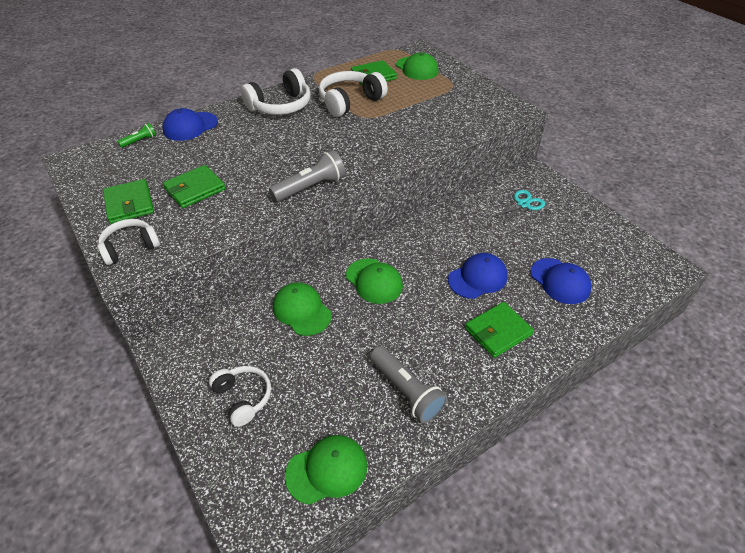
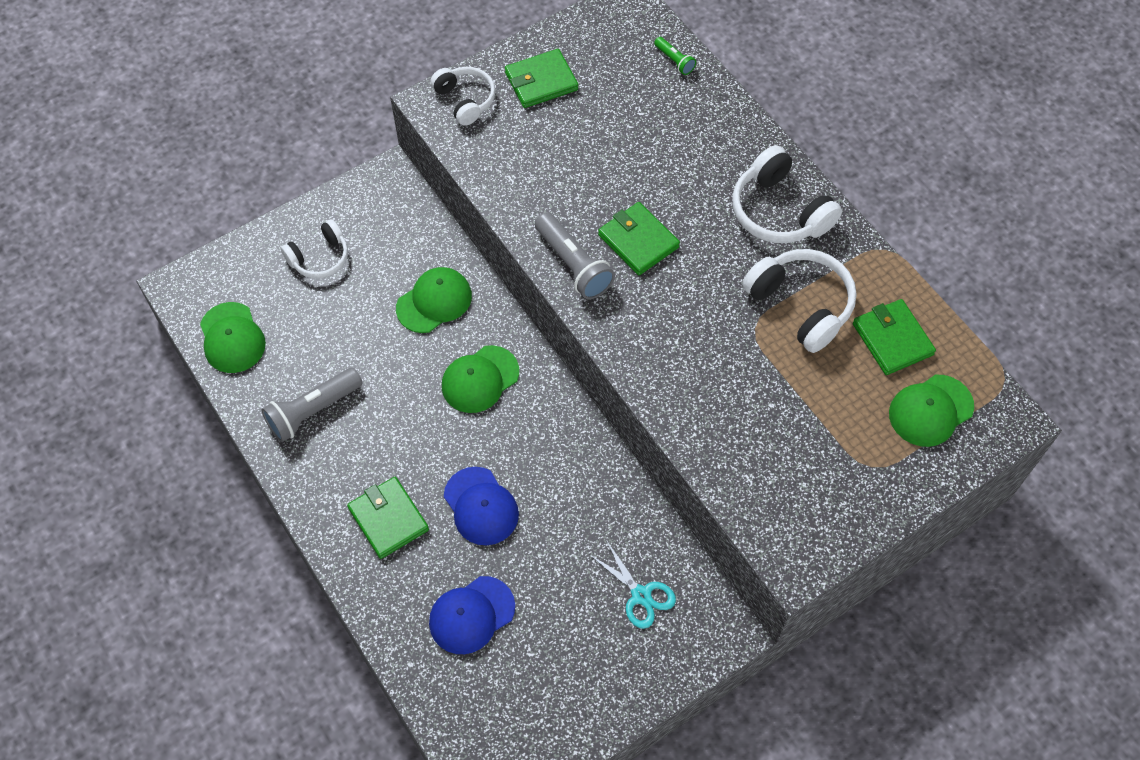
camera: 90 degrees right, 15 degrees up
blue cap [163,108,218,141] -> none
green wallet [163,165,226,208] -> green wallet moved to [598,202,680,275]

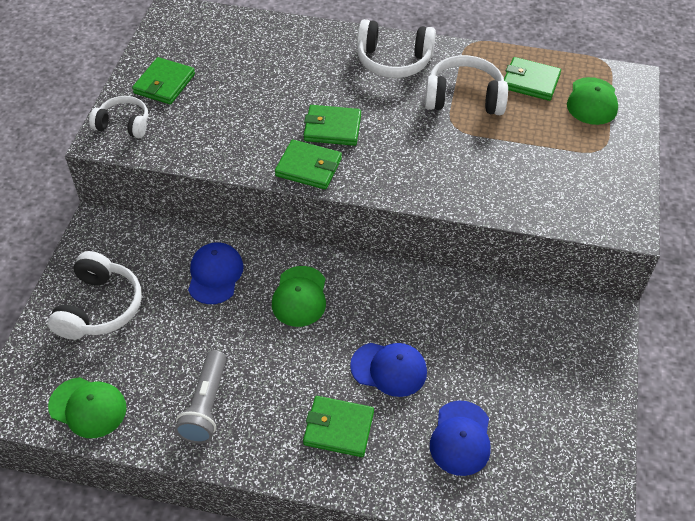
camera: 45 degrees left, 10 degrees down
white headphones [281,219,348,278] -> white headphones [48,251,142,340], size x1.54
green cap [396,267,472,333] -> blue cap [188,242,244,304]
grey flashlight [535,212,615,299] -> green wallet [275,140,342,190]
turquoise scissors [589,540,676,629] -> none
green flashlight [654,37,696,75] -> none

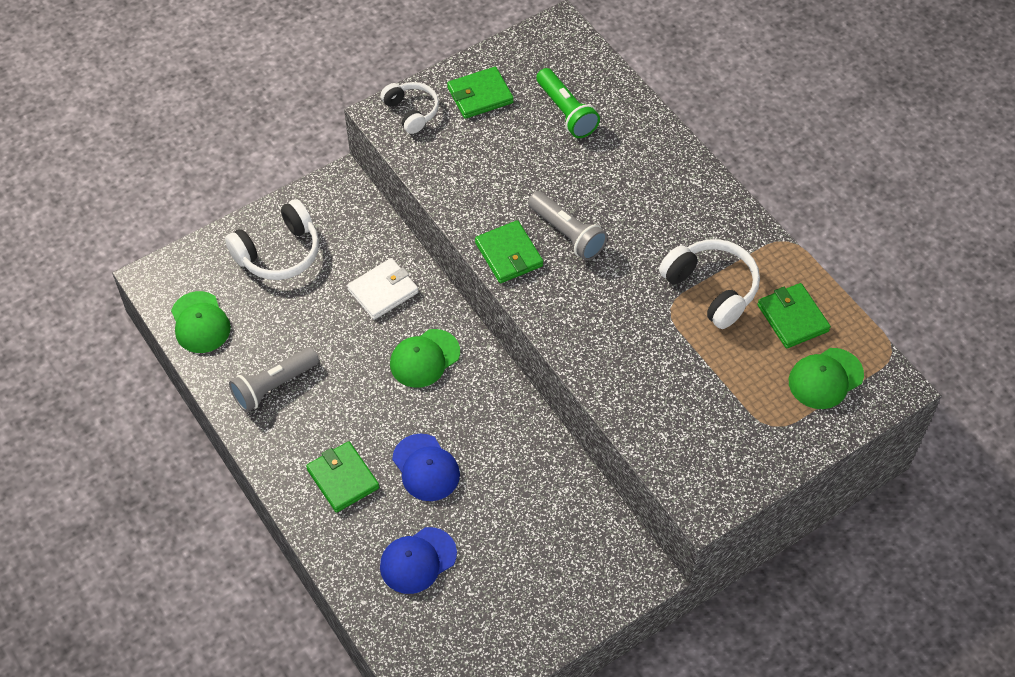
camera: 45 degrees right, 5 degrees up
blue cap [188,242,244,304] -> white wallet [347,258,419,320]
green wallet [304,105,361,146] -> grey flashlight [528,191,607,261]
white headphones [357,19,436,78] -> none
none -> green flashlight [536,68,600,138]

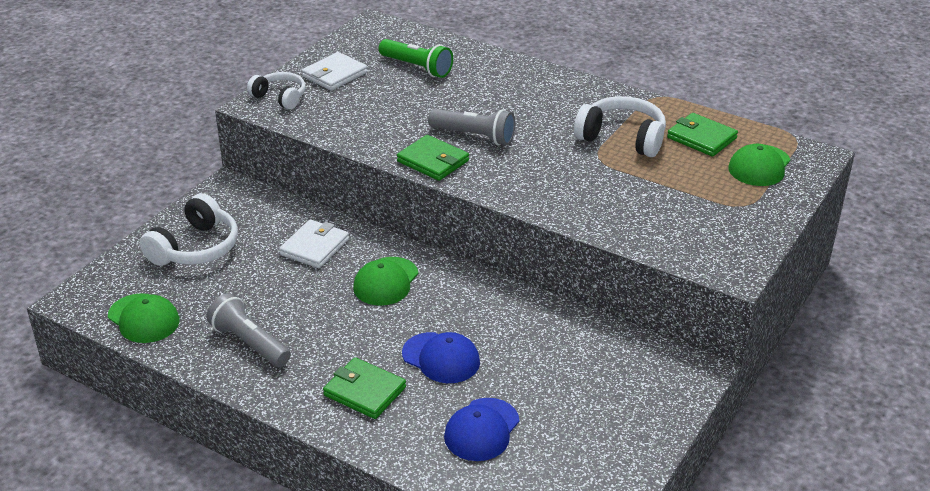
camera: 25 degrees left, 20 degrees down
grey flashlight [229,347,319,412] -> grey flashlight turned 105 degrees clockwise [206,293,291,367]
green wallet [447,67,514,119] -> white wallet [302,52,367,91]

